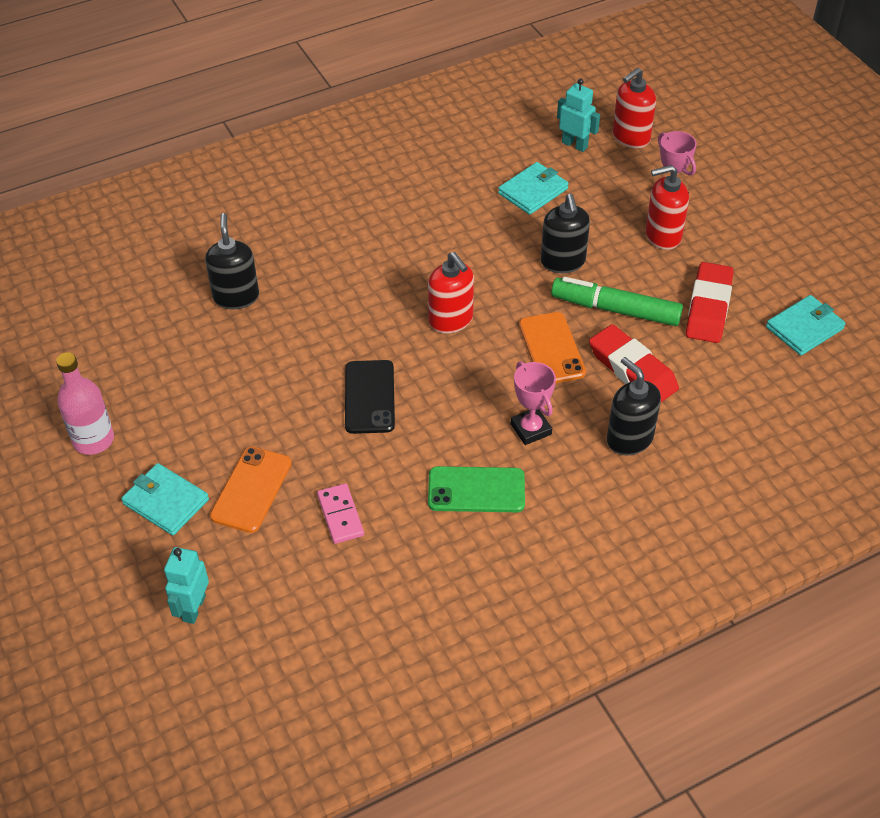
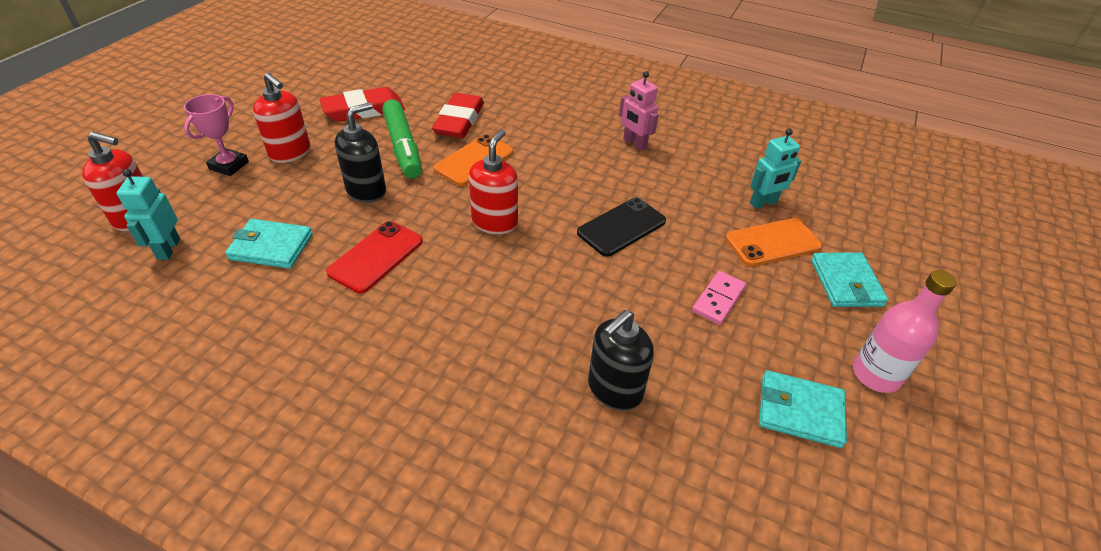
camera: 130 degrees left, 5 degrees down
turquoise robot [164,547,209,624] -> turquoise robot moved to [750,129,801,209]
pink domino [317,483,364,544] -> pink domino moved to [692,271,746,325]
green phone [428,466,525,512] -> pink robot [619,71,659,151]
pink trophy [511,361,556,445] -> none
black soap dispenser [607,357,661,455] -> none
turquoise wallet [766,295,846,356] -> turquoise wallet moved to [759,370,847,448]
none -> red phone [326,221,423,294]

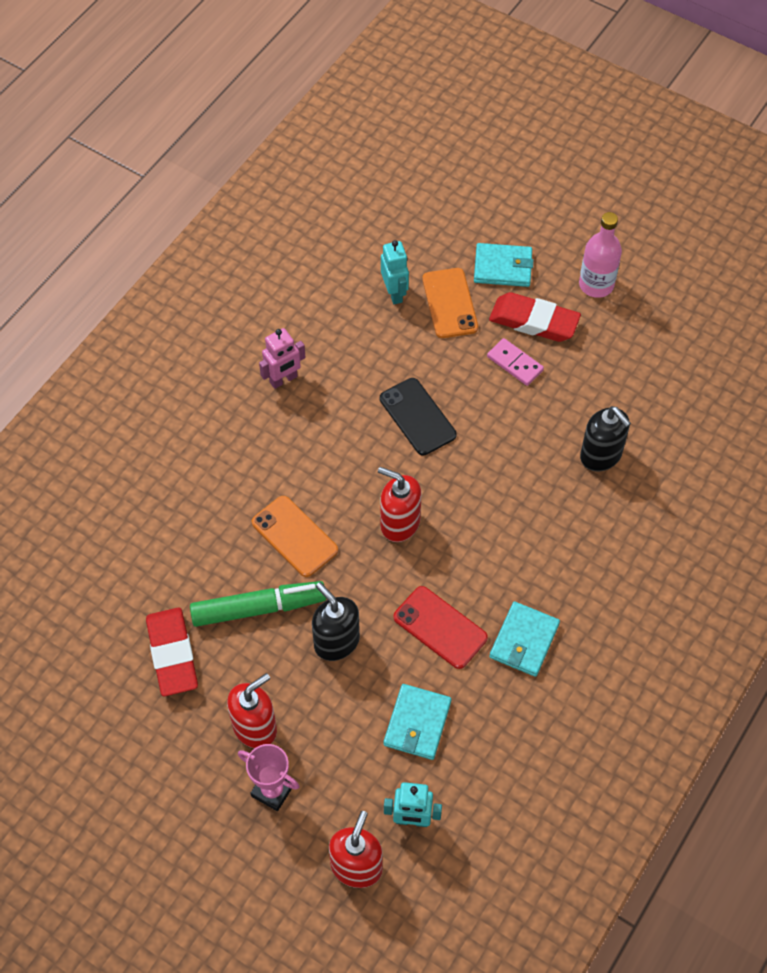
camera: 80 degrees left, 15 degrees up
red eraser [432,93,484,138] -> red eraser moved to [489,292,581,342]
turquoise wallet [759,370,847,448] -> turquoise wallet moved to [489,602,560,677]

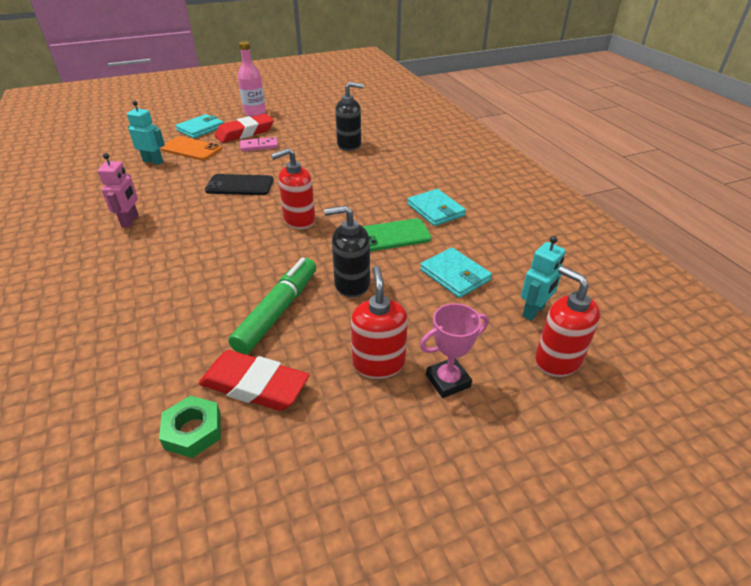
camera: 55 degrees left, 20 degrees down
orange phone [252,496,338,577] -> none
red phone [393,586,488,669] -> green phone [363,218,431,252]
none -> green nut [159,395,221,458]

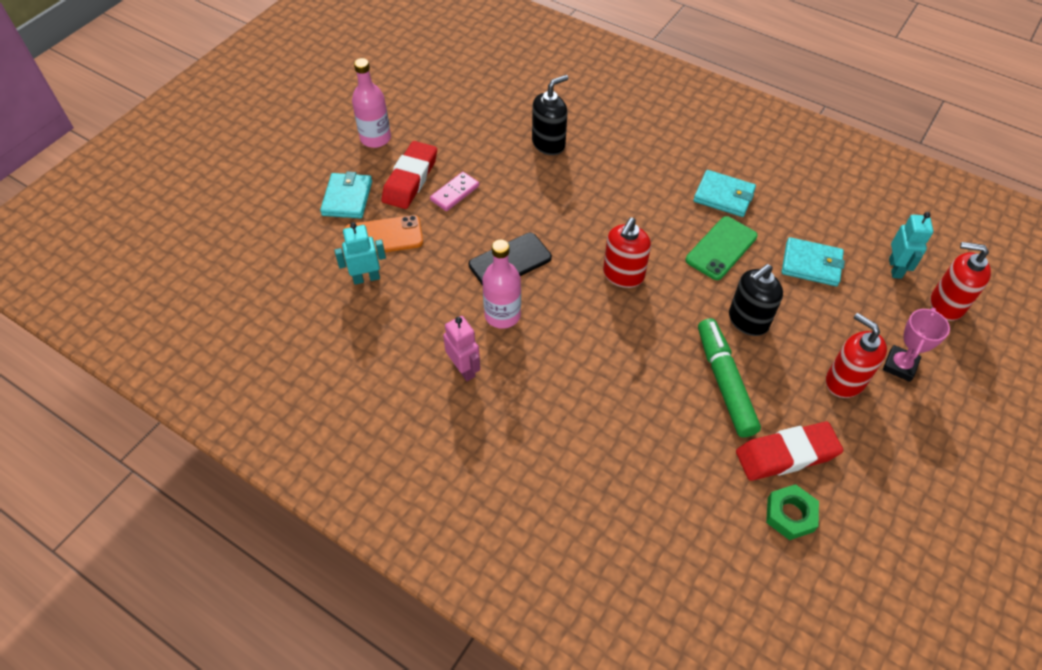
camera: 35 degrees left, 15 degrees up
none -> pink bottle [482,239,521,329]

